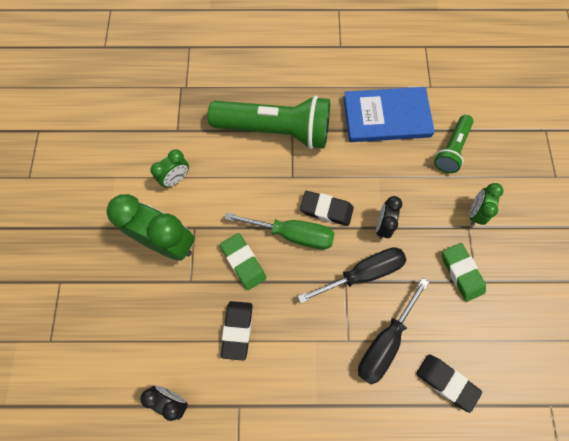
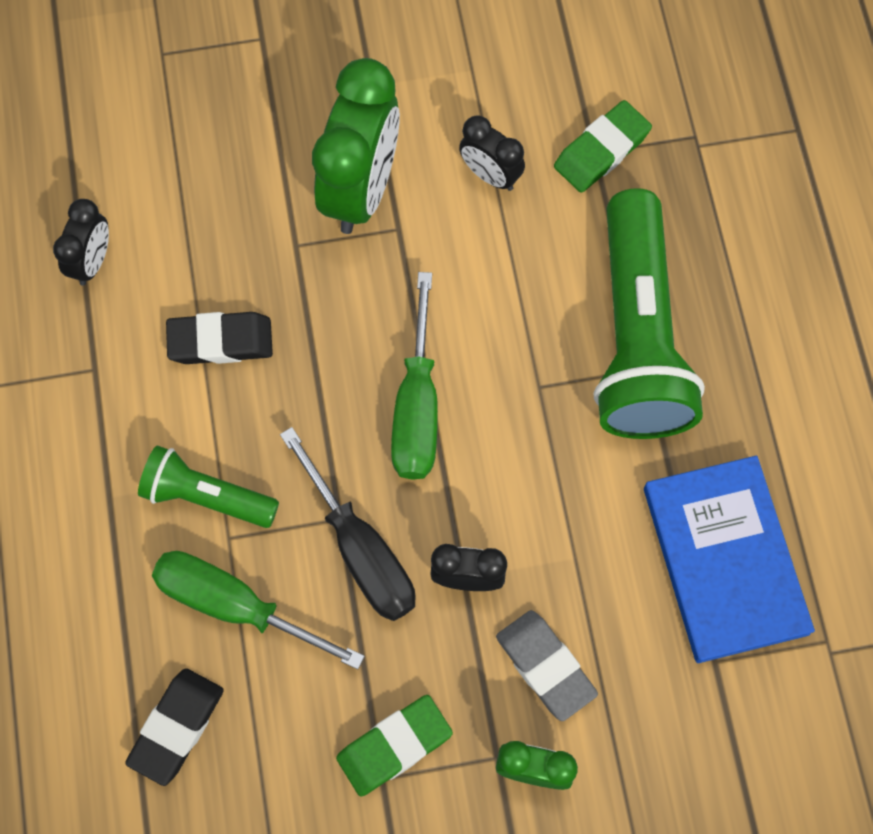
camera: 80 degrees right, 0 degrees up
green clock [150,149,189,188] -> black clock [459,115,525,191]
green eraser [220,233,266,290] -> green eraser moved to [554,100,652,193]
black eraser [300,191,354,226] -> none
black screwdriver [358,278,429,385] -> green screwdriver [152,551,365,670]
green flashlight [434,115,474,173] -> green flashlight moved to [138,445,279,528]
none -> grey eraser [496,610,598,721]

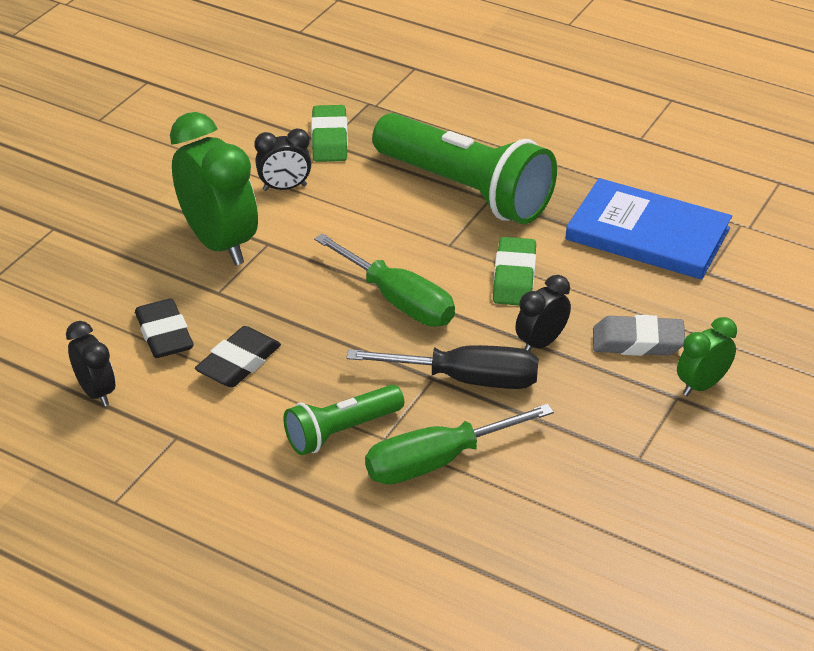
camera: 50 degrees left, 30 degrees down
black eraser [125,668,224,786] -> black eraser moved to [135,299,194,358]
green eraser [336,695,453,797] -> green eraser moved to [493,237,536,305]

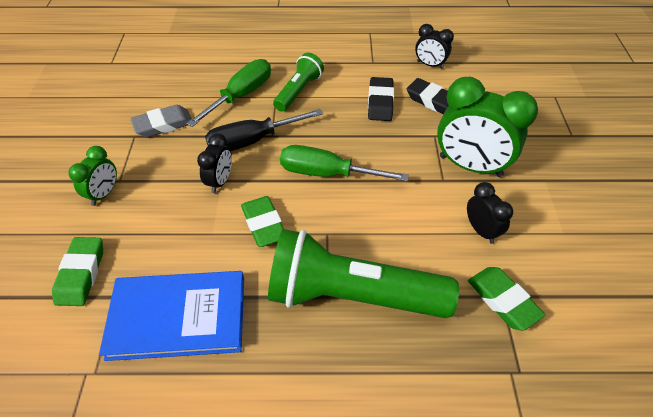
camera: 150 degrees right, 10 degrees up
black clock [254,129,311,191] -> black clock turned 105 degrees clockwise [467,182,513,244]
grey eraser [593,315,685,356] -> grey eraser moved to [131,105,192,137]
none -> green eraser [52,237,103,306]

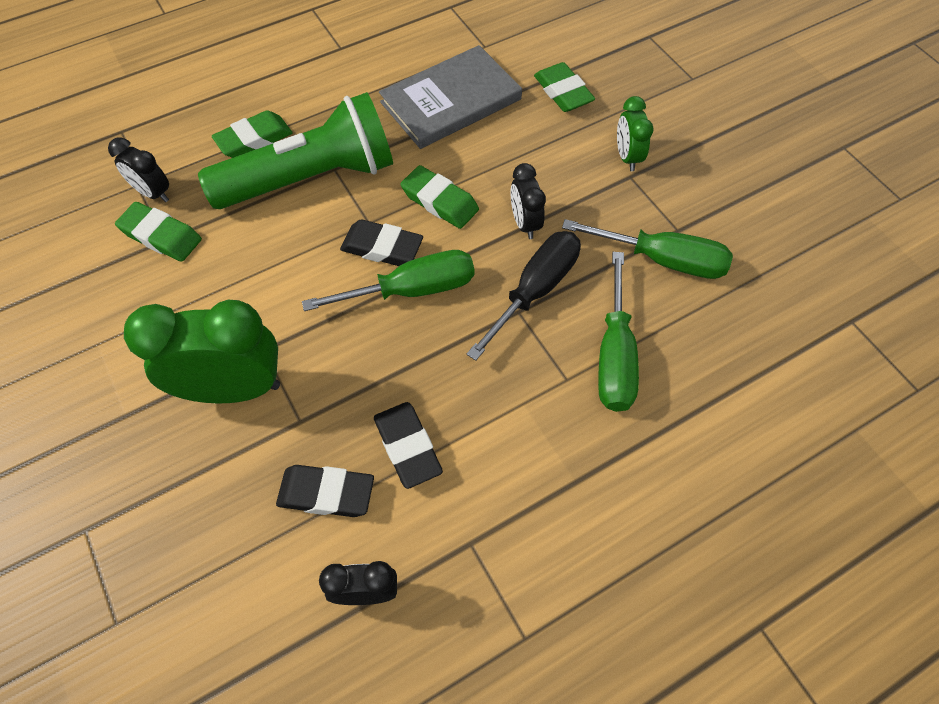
camera: 150 degrees right, 10 degrees up
blue book [99,271,244,361] -> grey book [379,45,522,149]
grey eraser [131,105,192,137] -> green screwdriver [562,219,733,279]
green flashlight [273,53,324,112] -> none
black clock [467,182,513,244] -> black clock moved to [108,137,169,202]
none -> green eraser [212,110,293,158]
none -> black eraser [340,220,423,266]

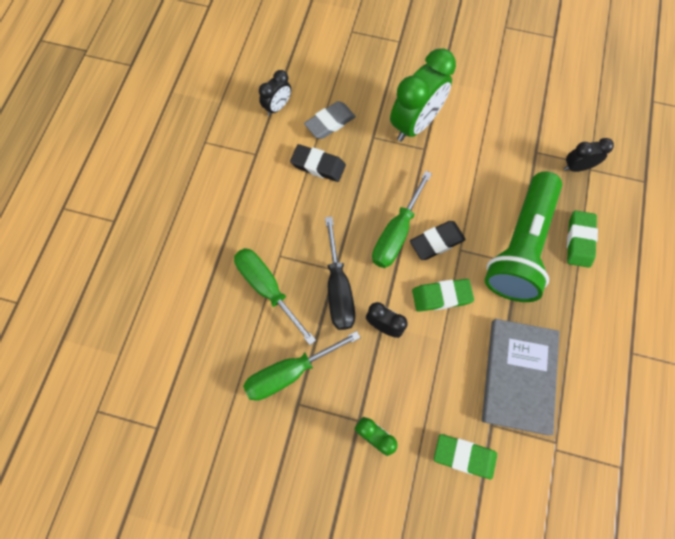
camera: 135 degrees right, 10 degrees up
green eraser [115,202,202,262] -> none
black eraser [276,465,374,517] -> grey eraser [304,101,356,139]

